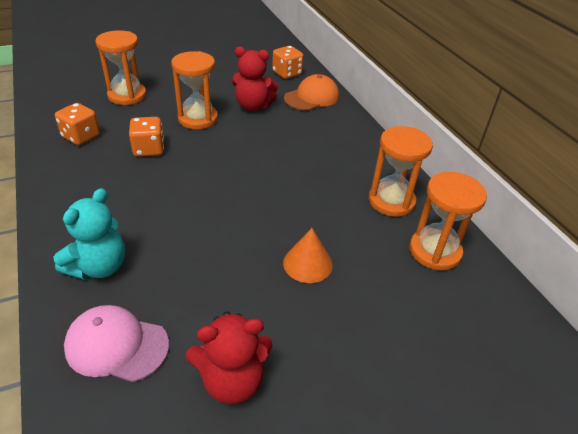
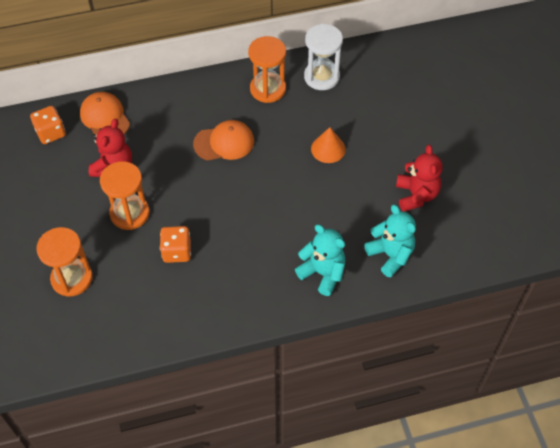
camera: 80 degrees left, 15 degrees up
orange dice [55,103,100,145] -> none
pink cap [64,305,169,382] -> turquoise teddy bear [364,205,416,278]
orange hourglass [410,172,487,270] -> white hourglass [304,24,343,90]
none -> orange cap [193,120,254,161]

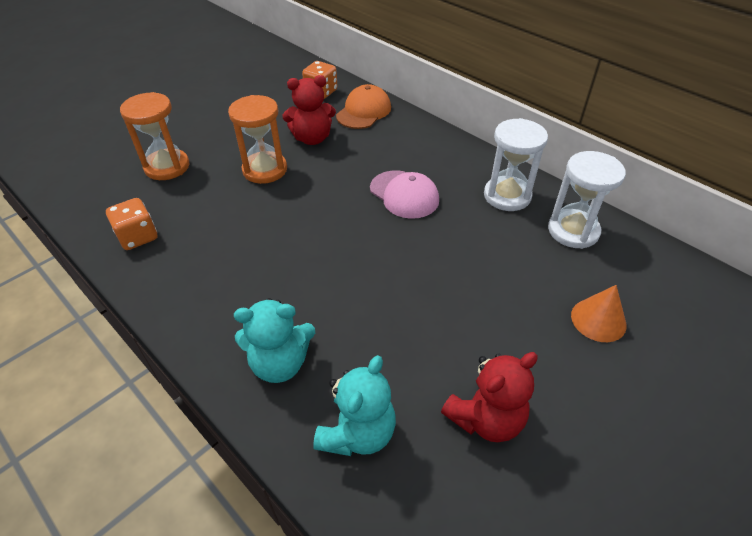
camera: 60 degrees right, 10 degrees down
orange dice [160,226,191,263] -> orange dice moved to [106,198,157,250]
orange cap [193,120,254,161] -> pink cap [370,170,439,219]
orange hourglass [248,36,286,103] -> white hourglass [484,118,548,211]
turquoise teddy bear [295,224,345,296] -> turquoise teddy bear turned 75 degrees clockwise [234,298,315,383]
orange cone [311,127,346,163] -> orange cone moved to [571,285,627,342]

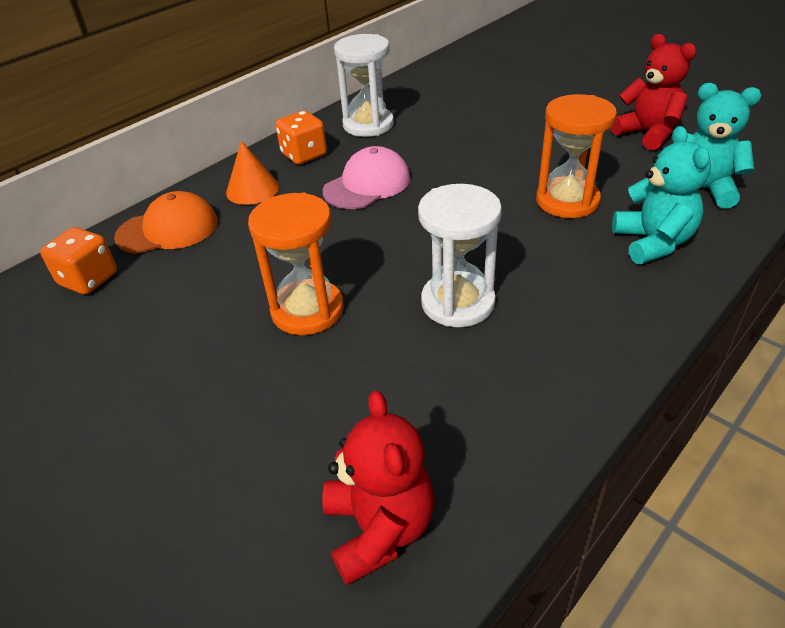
camera: 90 degrees left, 5 degrees down
orange dice [106,198,157,250] -> orange dice moved to [275,111,327,165]
orange hourglass [120,92,190,180] -> orange hourglass moved to [536,94,617,218]
red teddy bear [282,75,336,145] -> red teddy bear moved to [322,390,435,585]
orange cap [336,84,391,129] -> orange cap turned 135 degrees clockwise [114,191,218,254]
white hourglass [548,151,626,249] -> white hourglass moved to [418,184,502,327]
orange cone [571,285,627,342] -> orange cone moved to [226,140,279,205]

